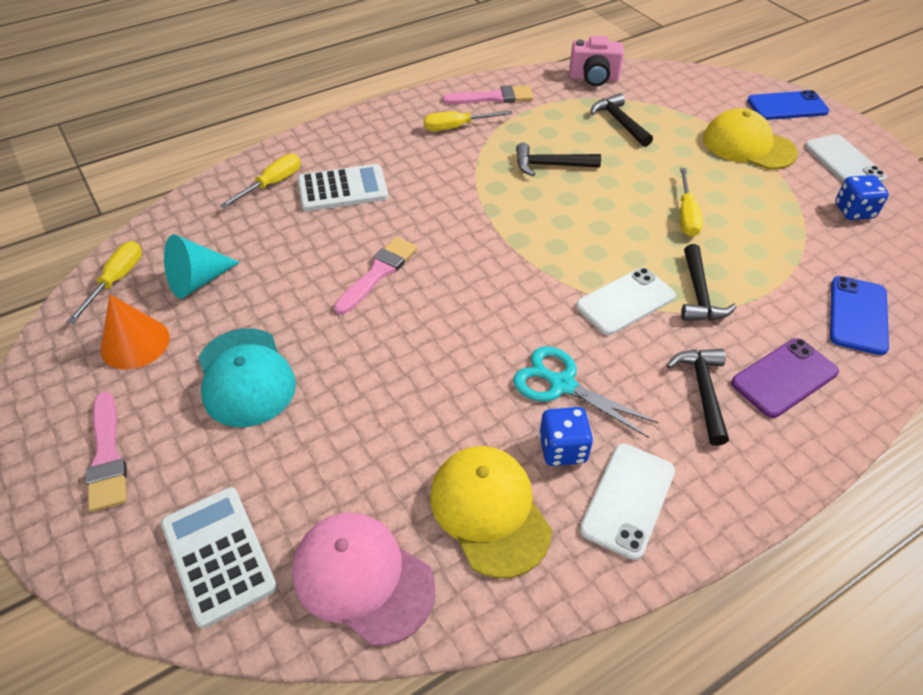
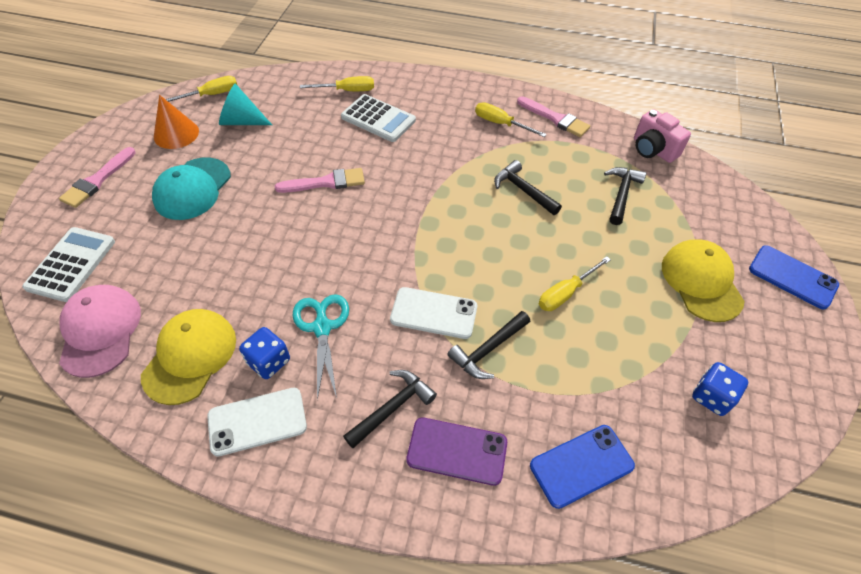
camera: 45 degrees right, 5 degrees up
white phone [805,134,887,183] -> none

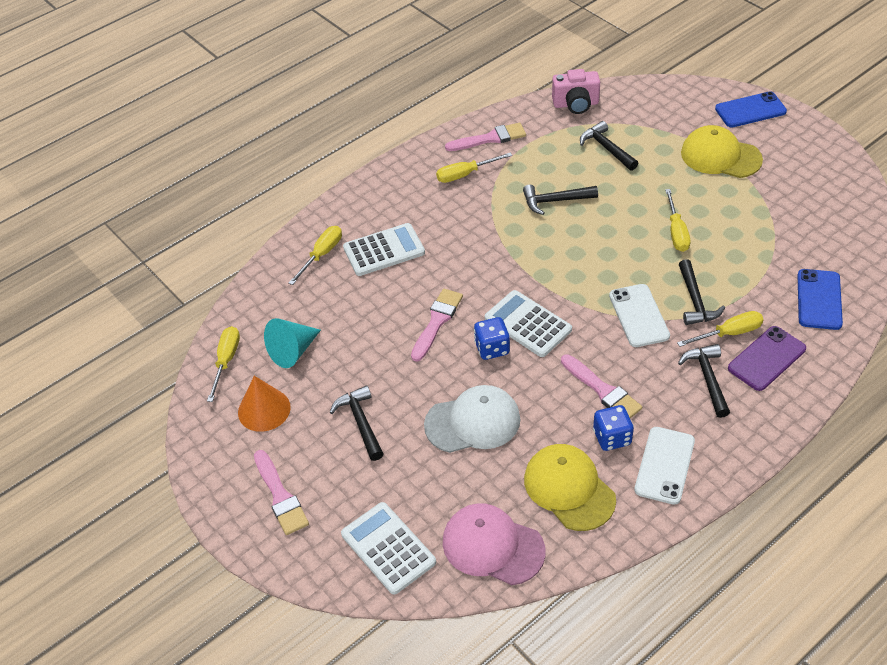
camera: 50 degrees left, 5 degrees down
turquoise cap [152,158,231,220] -> black hammer [329,385,383,461]
turquoise scissors [293,294,349,400] -> pink brush [561,354,642,418]
white phone [390,287,477,339] -> white phone turned 60 degrees counterclockwise [609,284,670,347]
blue dice [692,362,748,416] -> blue dice moved to [474,317,510,360]
none -> white cap [424,385,520,453]
none -> white calculator [485,290,572,357]
none -> yellow screwdriver [677,311,764,347]

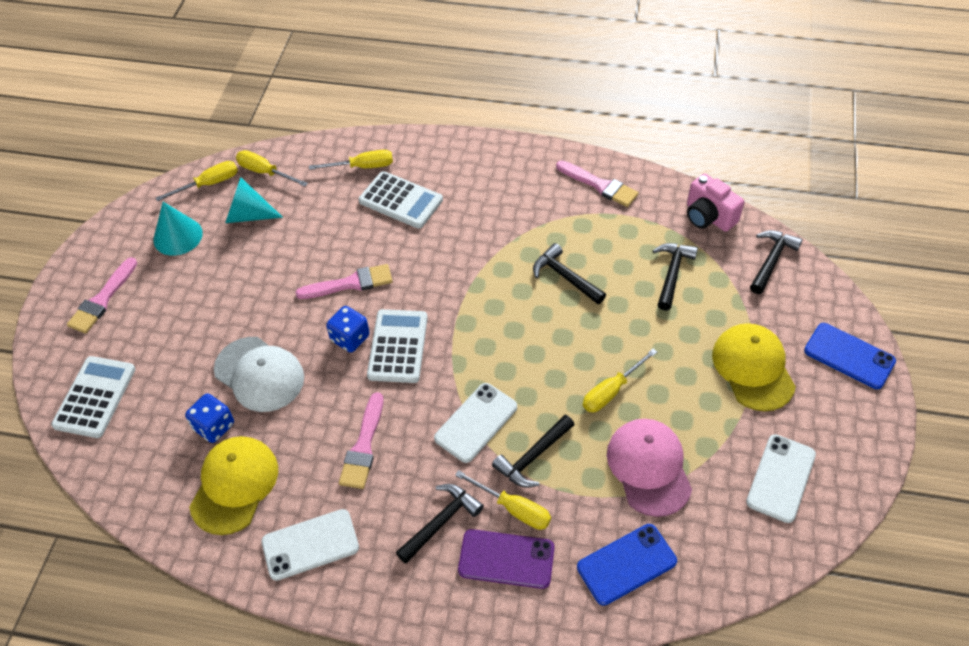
camera: 50 degrees right, 5 degrees up
orange cone [238,376,291,432] -> turquoise cone [153,202,203,256]
black hammer [329,385,383,461] -> black hammer moved to [750,230,803,294]
yellow screwdriver [436,153,512,183] -> yellow screwdriver moved to [236,150,308,187]
pink cap [443,503,546,585] -> pink cap moved to [607,419,692,517]
blue dice [593,405,634,451] -> blue dice moved to [185,393,234,443]
none -> white phone [746,434,816,523]

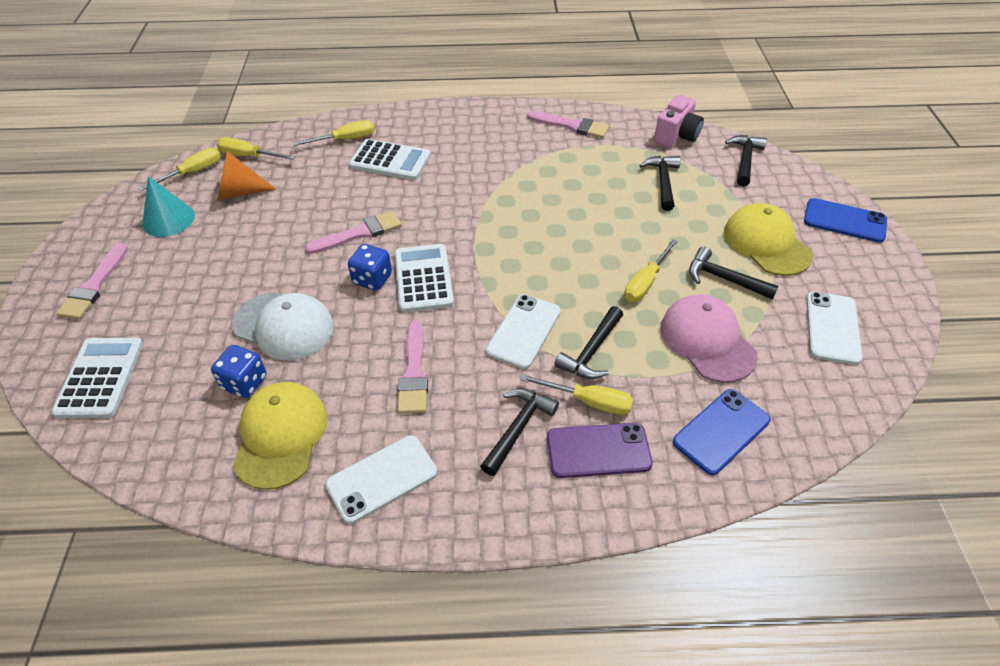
camera: 15 degrees left, 5 degrees down
turquoise cone [225,177,283,223] -> orange cone [217,151,276,200]
black hammer [533,243,606,304] -> black hammer moved to [689,246,779,299]
pink camera [687,174,744,232] -> pink camera turned 90 degrees counterclockwise [654,95,704,148]

